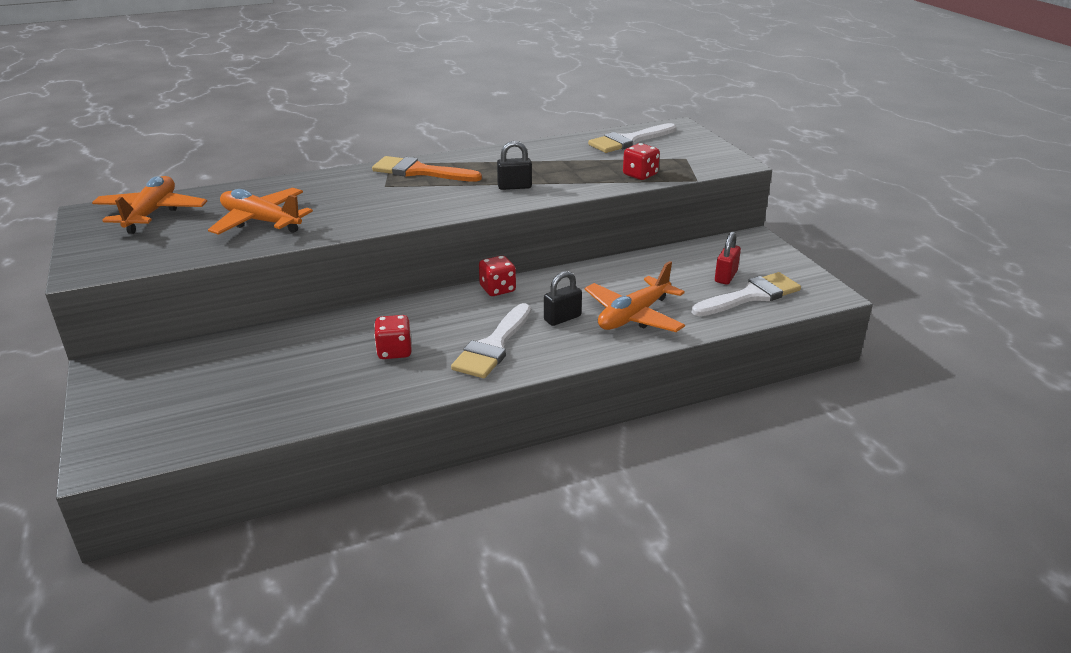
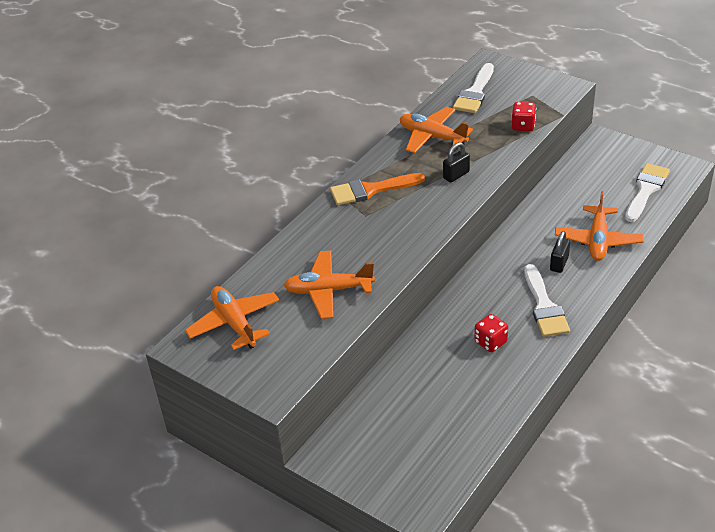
camera: 30 degrees left, 10 degrees up
red dice [479,255,516,296] -> none
red padlock [715,231,741,285] -> none
none -> orange plane [400,107,473,153]

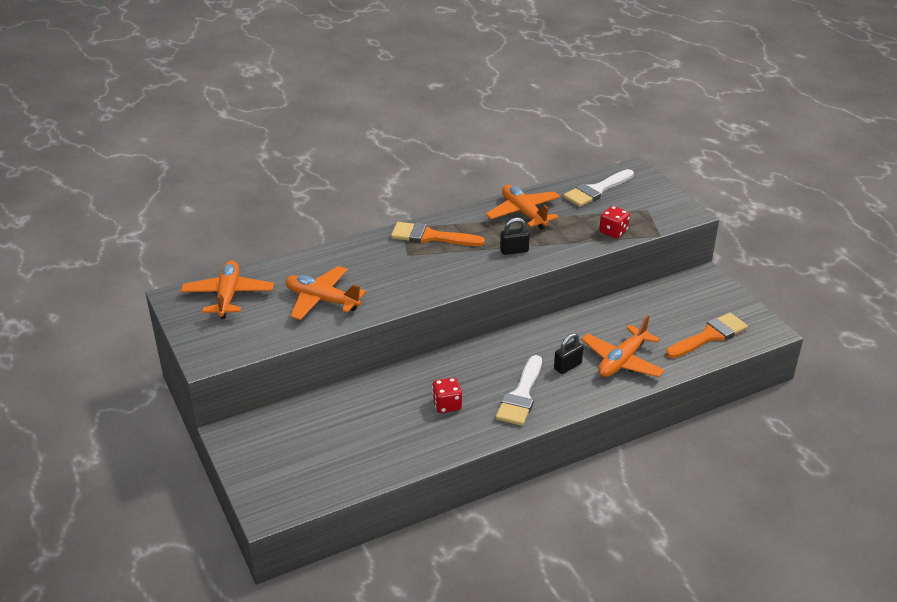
camera: 25 degrees right, 5 degrees down
white brush [625,163,670,222] -> orange brush [666,313,748,358]

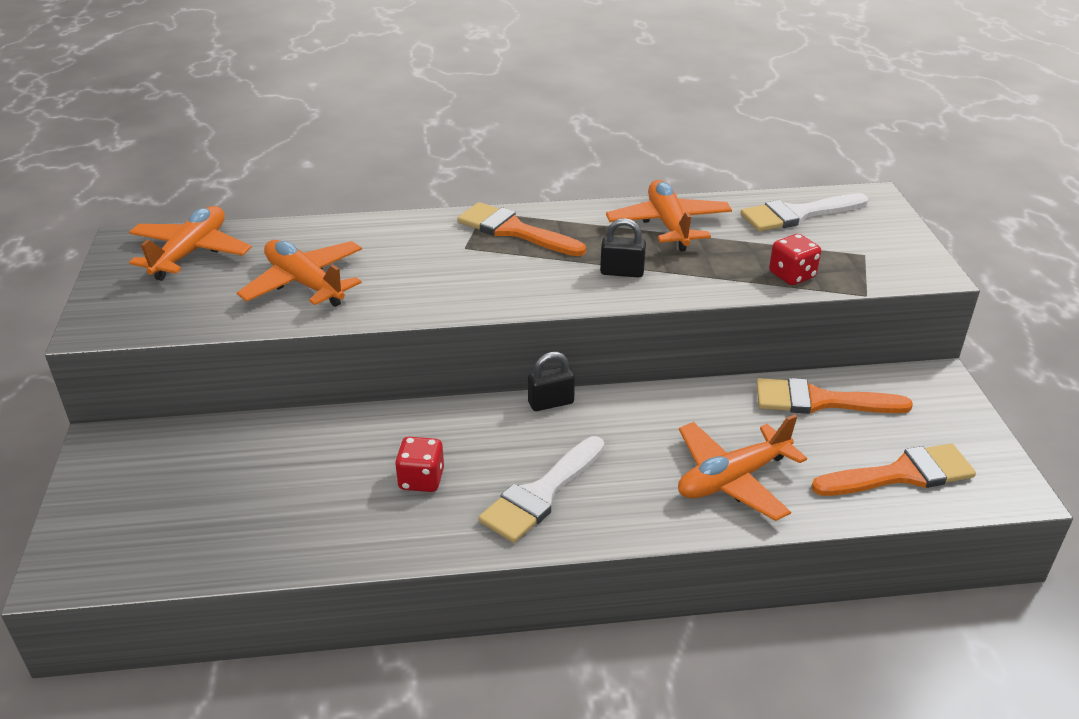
camera: 20 degrees right, 0 degrees up
black padlock [554,333,584,374] -> black padlock moved to [528,352,575,411]
none -> orange brush [756,378,913,414]

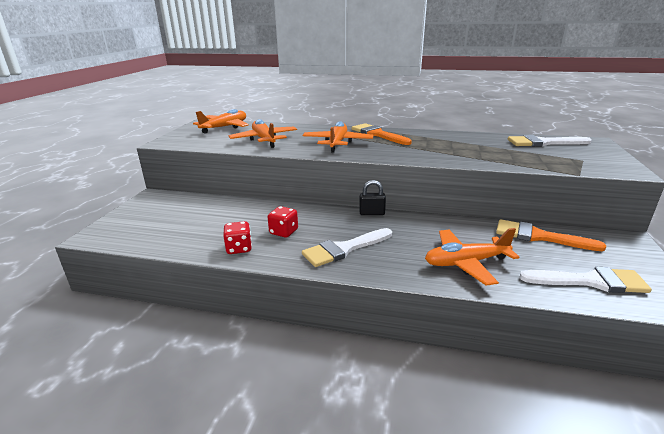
camera: 20 degrees right, 10 degrees down
black padlock [600,218,646,277] -> none
orange plane [606,180,732,251] -> orange plane moved to [302,121,373,152]
red dice [769,234,821,285] -> red dice moved to [223,221,252,254]
orange brush [811,443,976,496] -> white brush [520,267,652,293]

